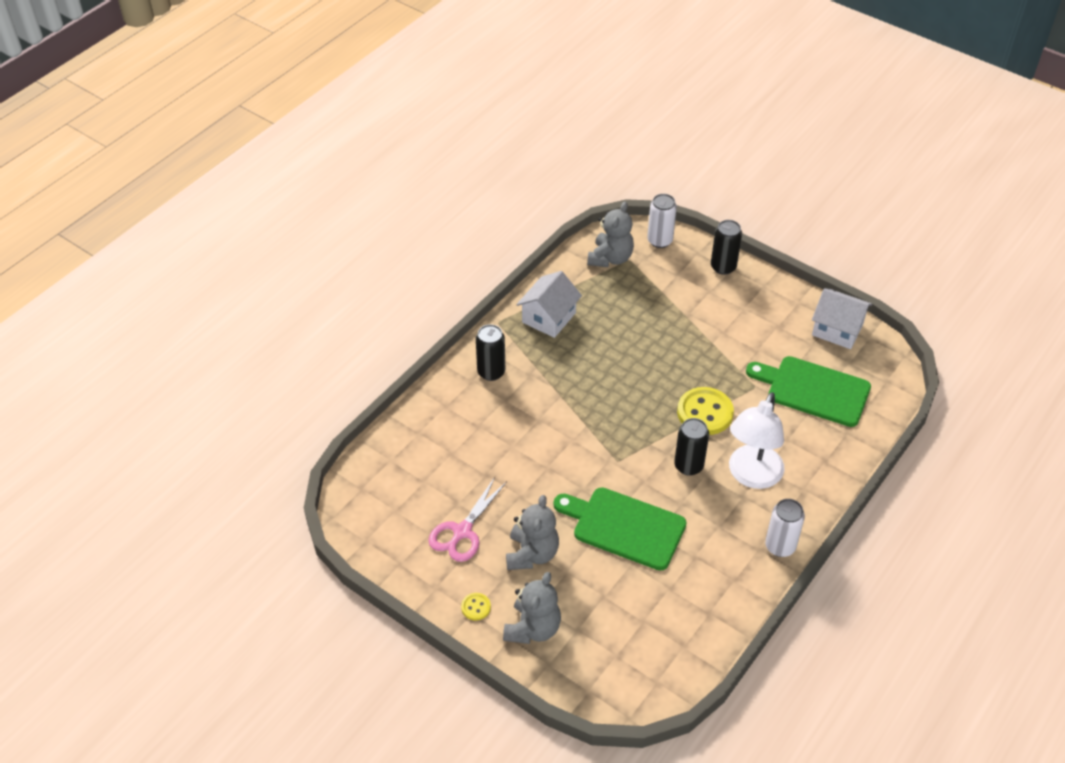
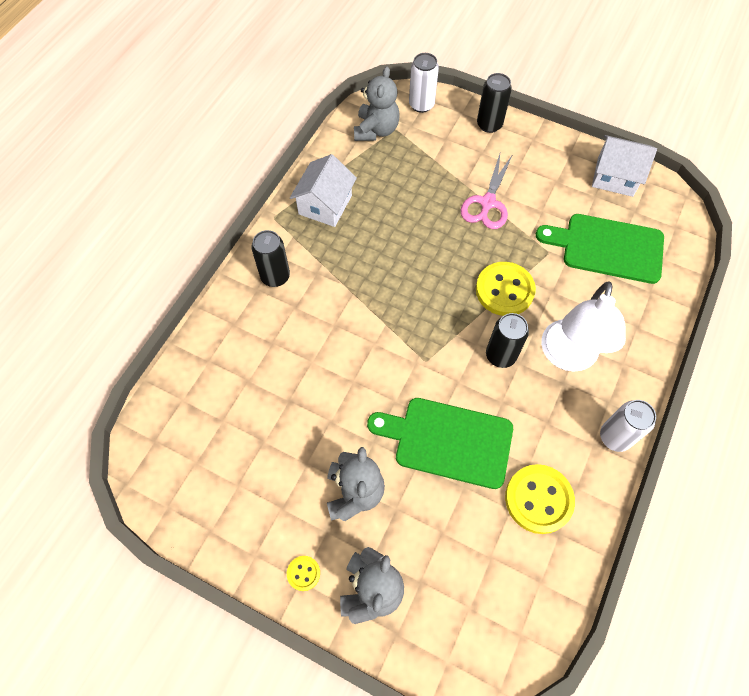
camera: 10 degrees left, 15 degrees up
pink scissors [428,477,507,562] -> pink scissors moved to [460,151,513,229]
none -> yellow button [505,464,575,534]

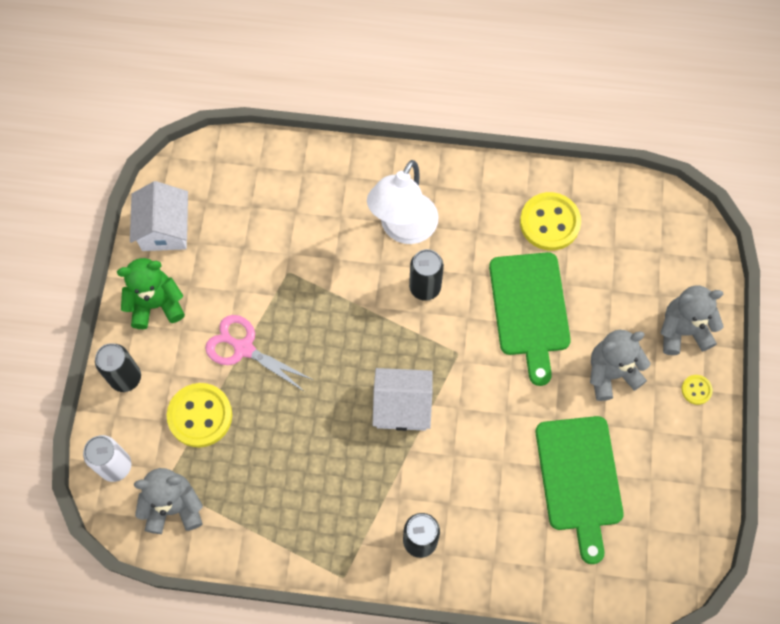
camera: 110 degrees left, 5 degrees up
white house [290,154,357,227] -> white house moved to [373,368,432,431]
pink scissors [460,151,513,229] -> pink scissors turned 150 degrees counterclockwise [205,315,313,392]
yellow button [476,262,536,316] -> yellow button moved to [167,383,232,448]
green cutting board [536,214,664,284] -> green cutting board moved to [536,416,624,564]
white lamp [541,281,626,372] -> white lamp turned 120 degrees clockwise [367,160,439,244]
white can [600,400,656,452] -> none
none -> green teddy bear [117,258,185,329]

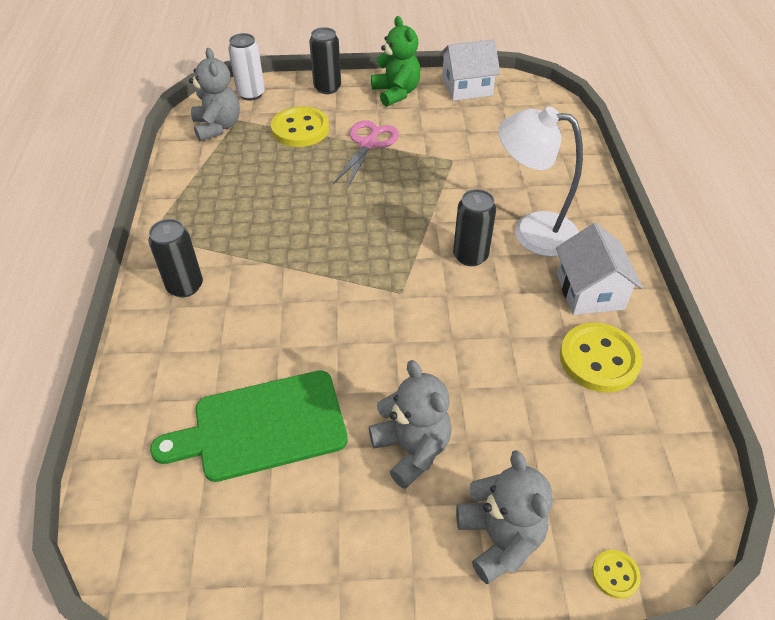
camera: 80 degrees right, 20 degrees down
white house [373,368,432,431] -> white house moved to [556,223,643,315]
green cutting board [489,252,571,386] -> none
yellow button [681,375,713,405] -> yellow button moved to [592,550,641,599]

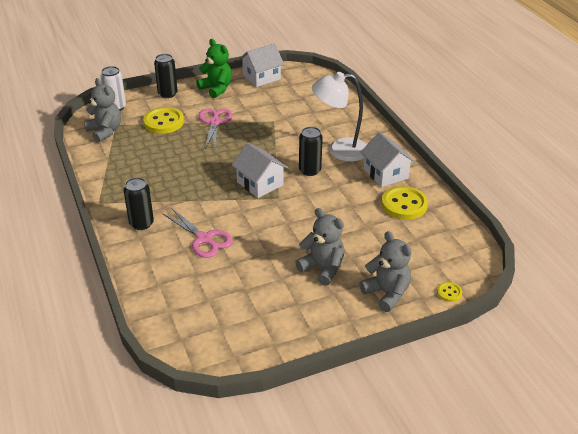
camera: 20 degrees left, 10 degrees down
green cutting board [150,370,348,482] -> none
none -> pink scissors [162,208,233,258]
none -> white house [232,143,288,198]

